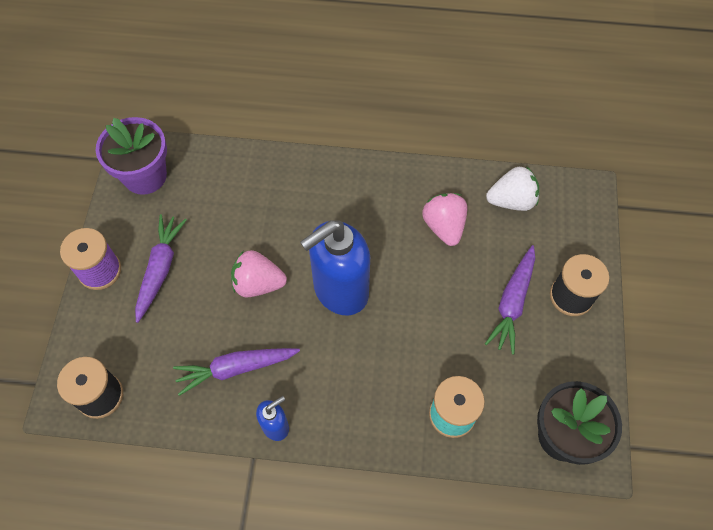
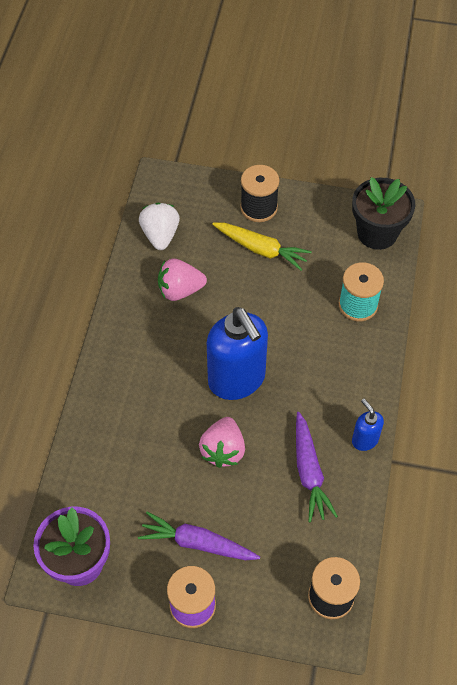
camera: 85 degrees left, 5 degrees down
purple carrot [485,245,535,355] -> yellow carrot [212,223,312,271]

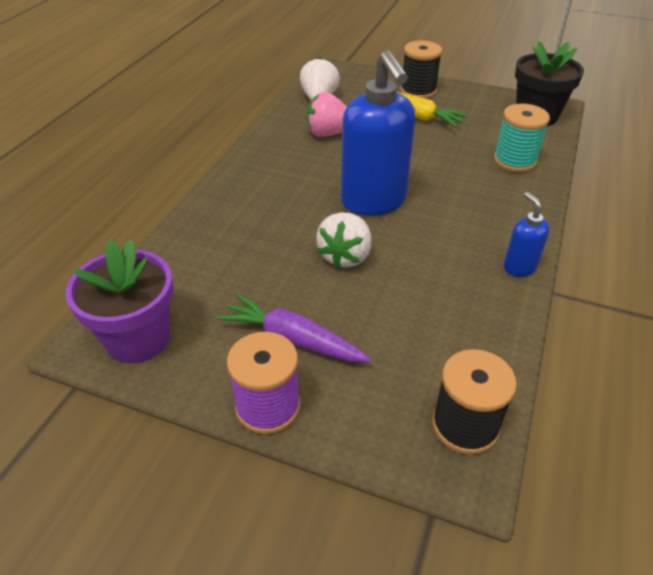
camera: 10 degrees right, 15 degrees down
pink strawberry [199,417,245,468] -> white strawberry [316,212,372,268]
purple carrot [296,412,338,522] -> none

